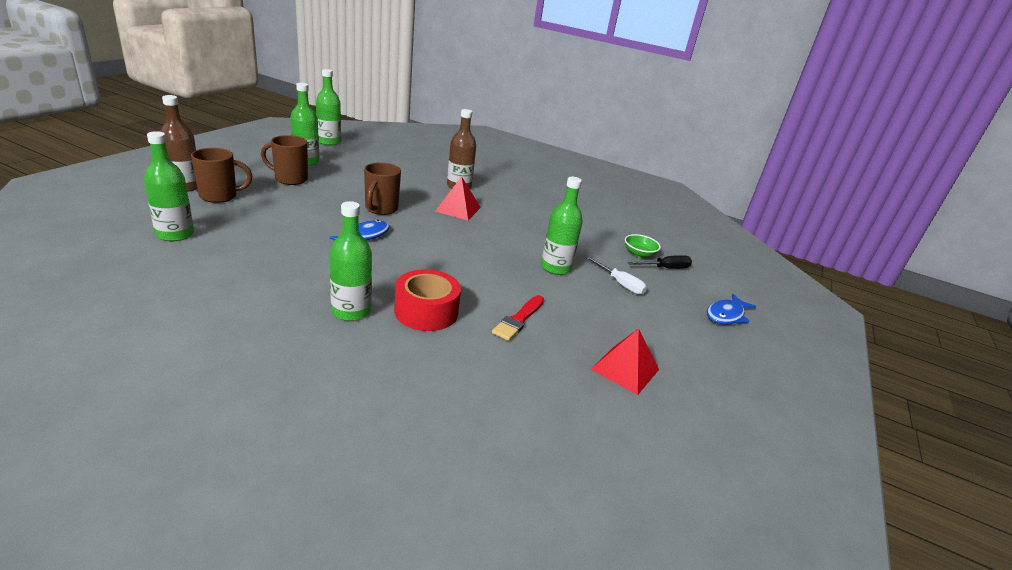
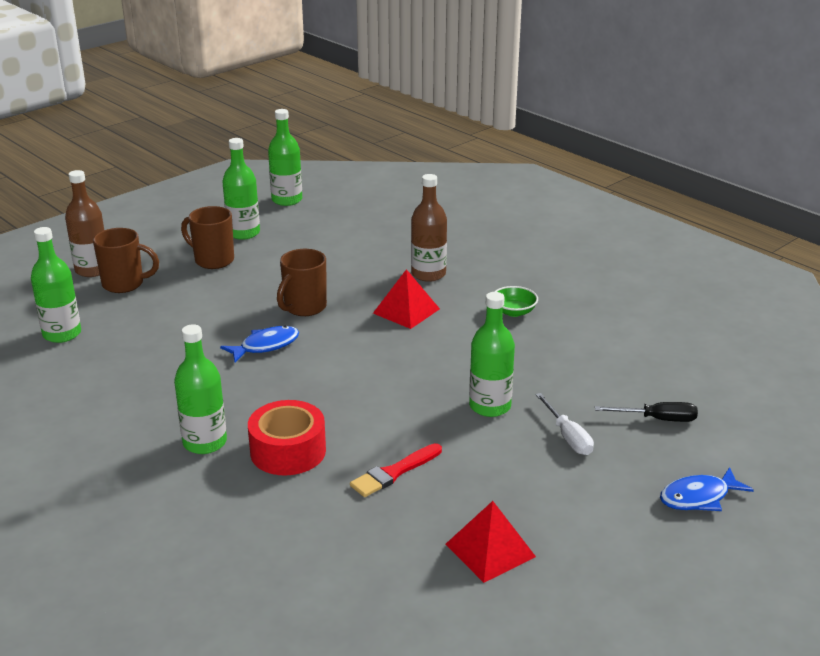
camera: 25 degrees right, 0 degrees up
green bowl [625,234,661,258] -> green bowl moved to [494,286,538,317]

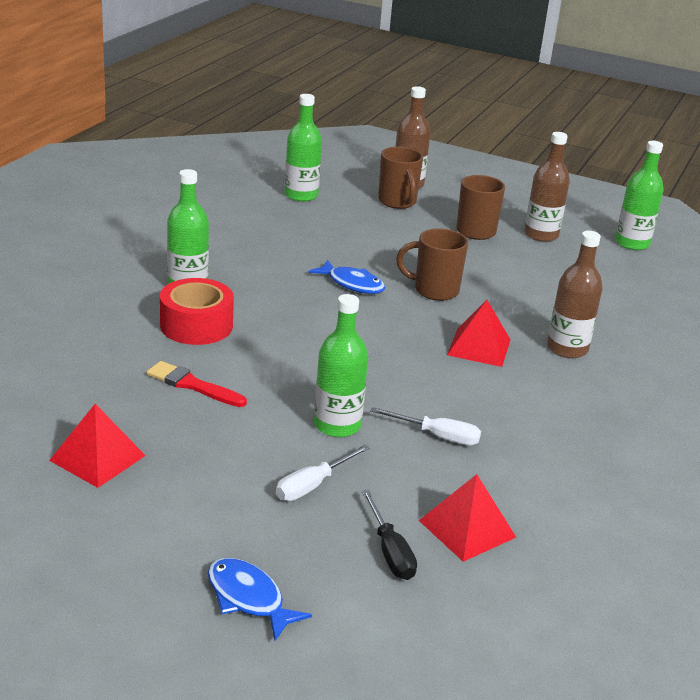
camera: 65 degrees right, 0 degrees up
green bottle [222,138,260,240] -> brown bottle [524,132,570,242]
green bowl [494,286,538,317] -> none
none -> white screwdriver [370,407,481,446]
none -> red pyramid [419,474,516,562]

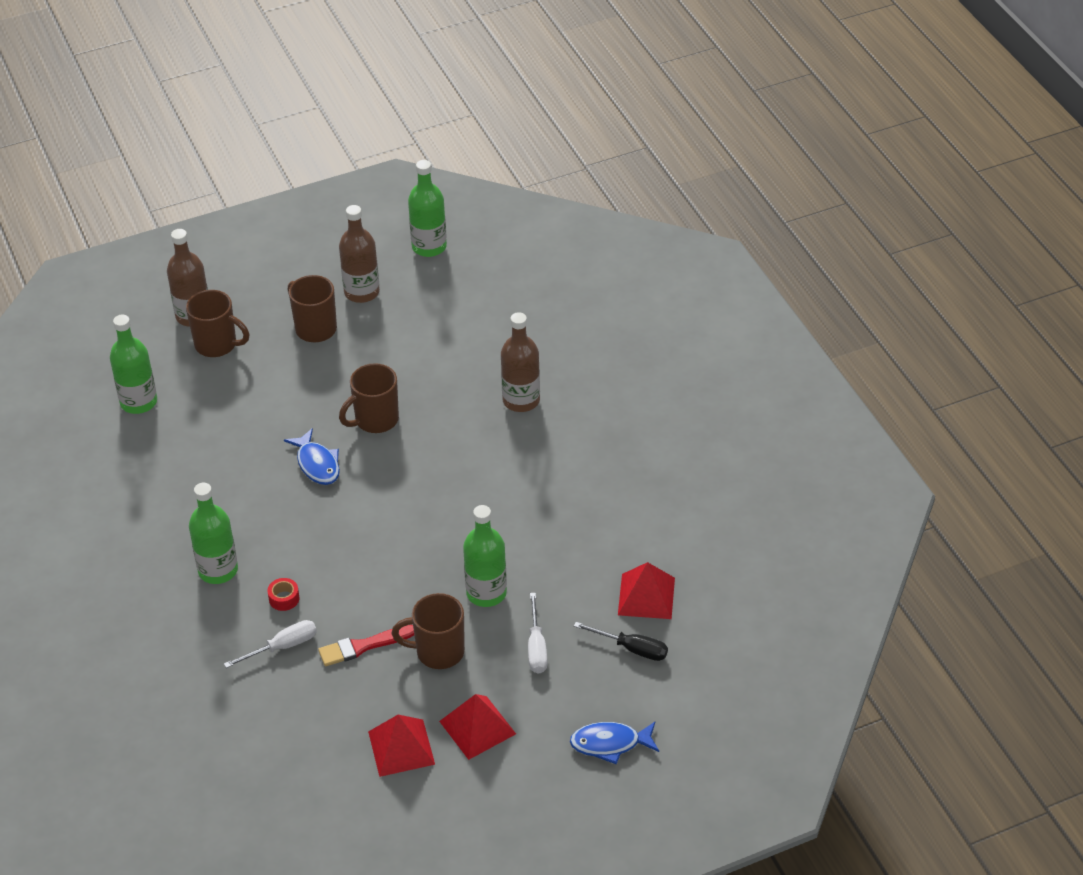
camera: 45 degrees left, 15 degrees up
red tape [160,278,234,345] -> red tape [268,578,300,611], size x0.44
blue fish [308,259,385,294] -> blue fish turned 75 degrees clockwise [284,428,340,485]
white screwdriver [370,407,481,446] -> white screwdriver moved to [224,620,317,668]
red pyramid [447,300,511,367] -> red pyramid moved to [439,694,516,760]
none -> brown mug [392,593,465,669]

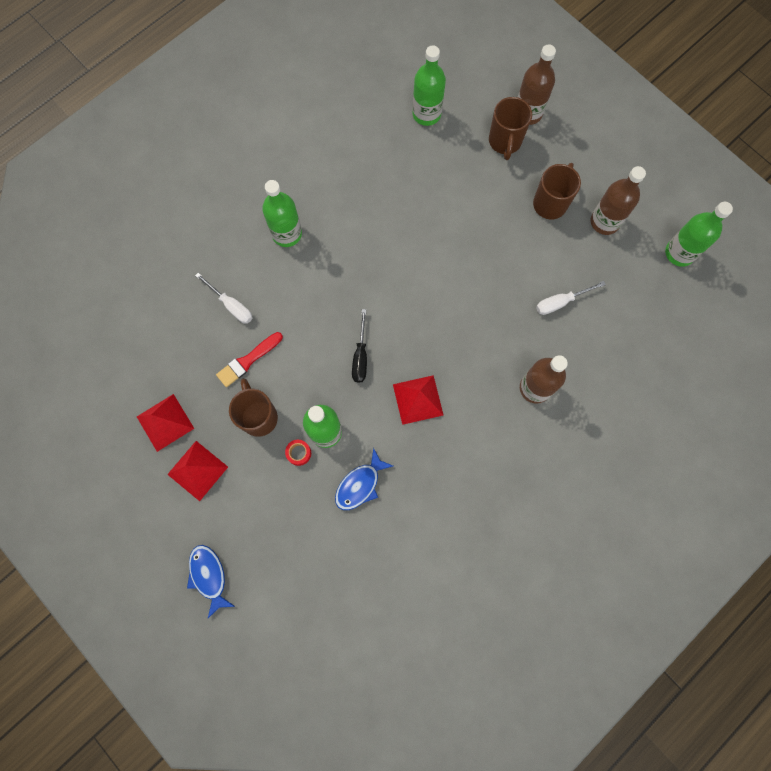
camera: 70 degrees right, 30 degrees up
red tape [268,578,300,611] -> red tape moved to [285,440,311,466]
blue fish [284,428,340,485] -> blue fish moved to [335,448,393,510]
red brush [318,625,414,666] -> red brush turned 90 degrees counterclockwise [216,332,283,387]
brown mug [339,363,399,433] -> none
white screwdriver [528,593,547,674] -> white screwdriver moved to [536,281,606,315]
black screwdriver [574,622,668,661] -> black screwdriver moved to [352,309,367,382]
red pyramid [618,562,675,619] -> red pyramid moved to [393,375,443,425]

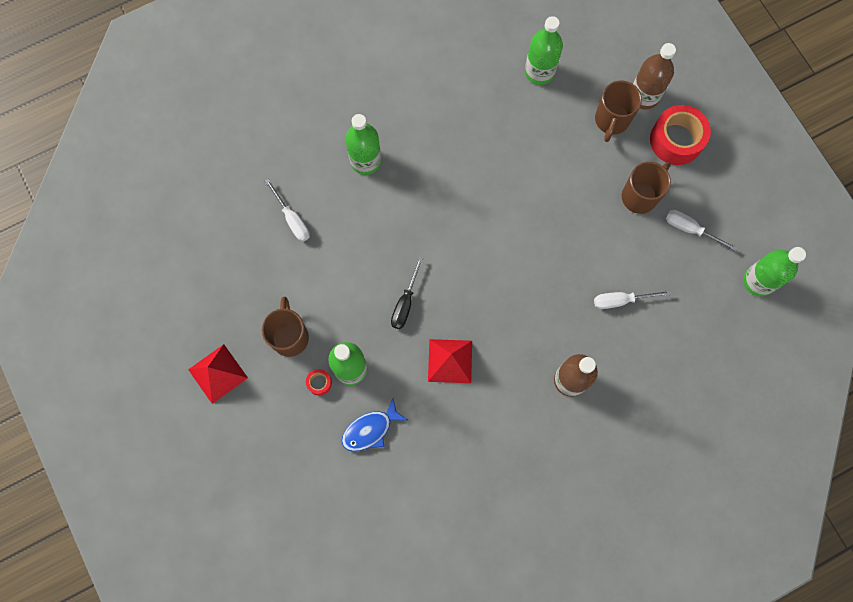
camera: 15 degrees right, 0 degrees up
red pyramid [137,394,194,452] -> none
blue fish [187,545,235,618] -> none
red brush [216,332,283,387] -> none
brown bottle [591,166,646,235] -> white screwdriver [666,210,737,251]
none -> red tape [650,105,711,165]

